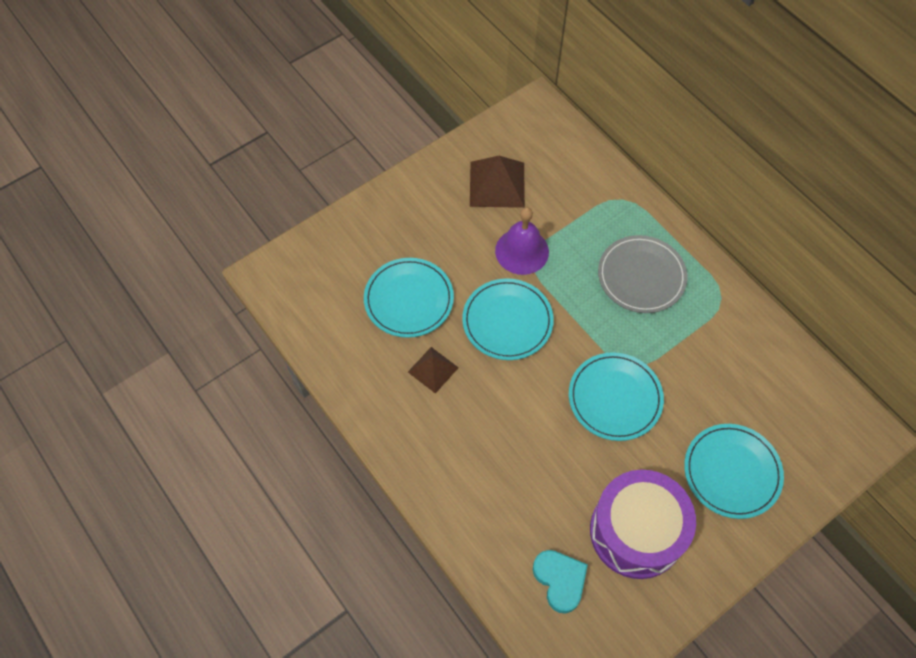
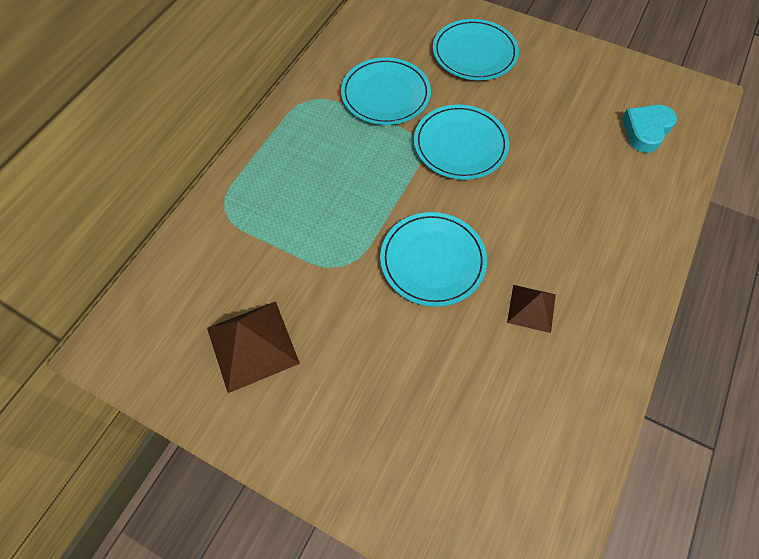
camera: 115 degrees left, 0 degrees up
turquoise plate [364,258,454,338] -> turquoise plate moved to [341,57,431,125]
purple bell [495,207,549,275] -> none
purple drum [590,470,696,579] -> none
grey plate [598,235,688,313] -> none

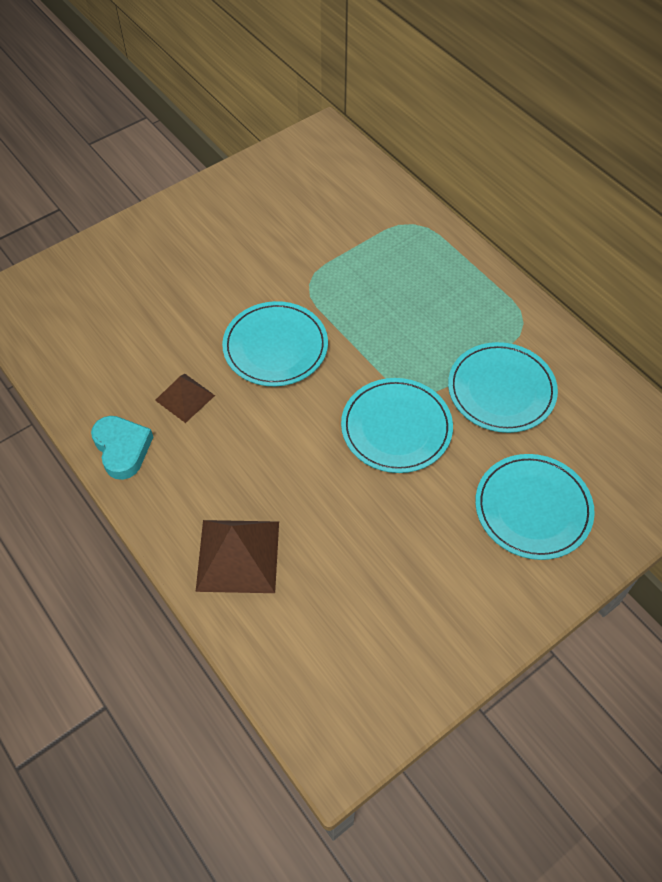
camera: 115 degrees right, 5 degrees down
brown pyramid [207,301,300,393] -> brown pyramid moved to [196,520,279,593]
turquoise heart [622,105,677,153] -> turquoise heart moved to [91,416,153,480]

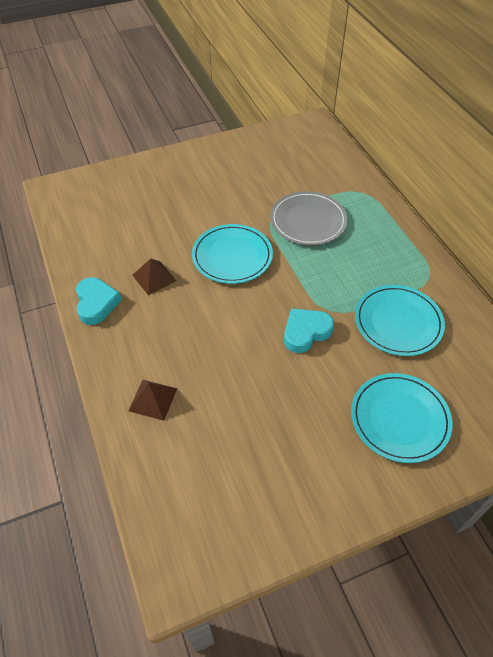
camera: 15 degrees right, 5 degrees down
brown pyramid [196,520,279,593] -> brown pyramid [128,380,177,421], size x0.61
turquoise plate [341,378,453,473] -> turquoise heart [284,308,334,353]
none -> grey plate [270,191,348,245]

